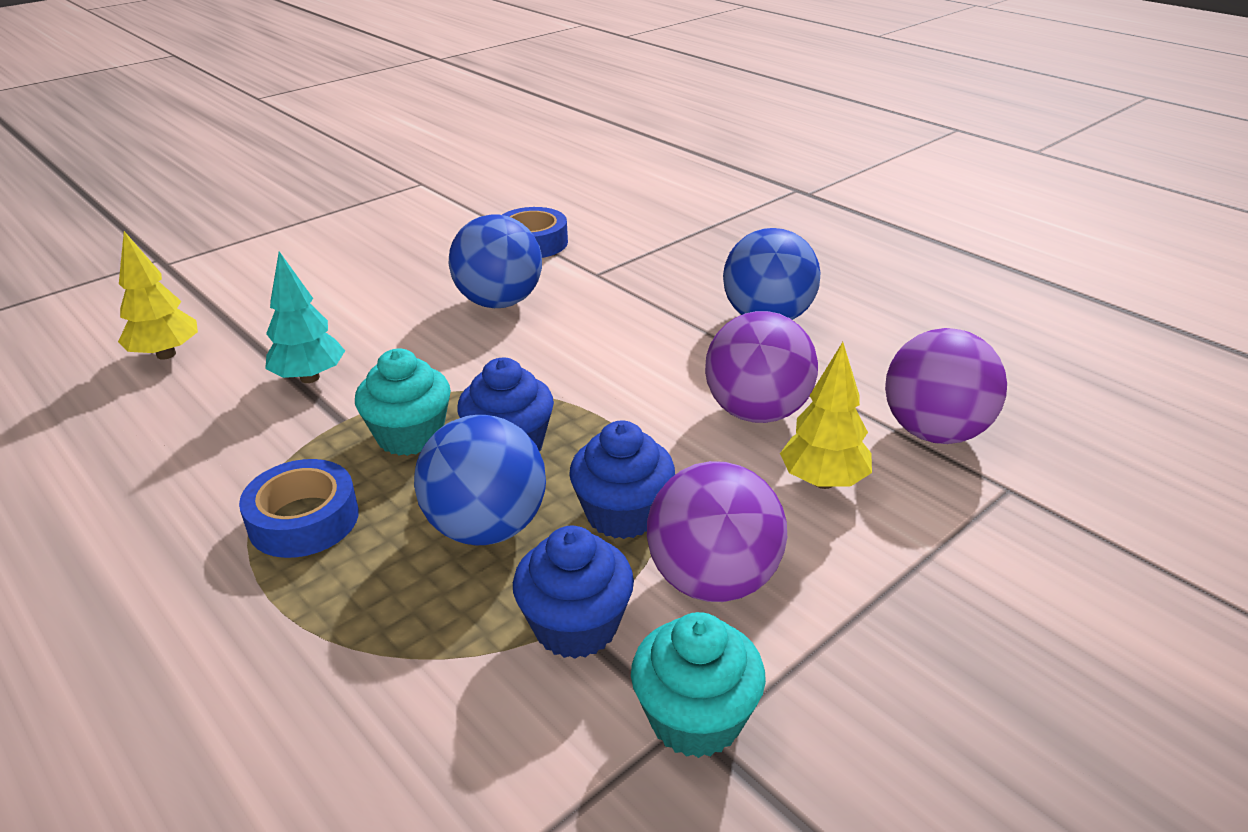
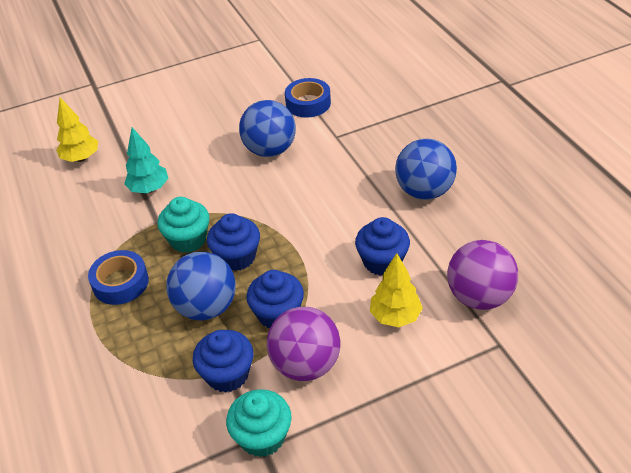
camera: 20 degrees right, 10 degrees up
purple ball [705,311,818,423] -> blue cupcake [355,217,410,276]

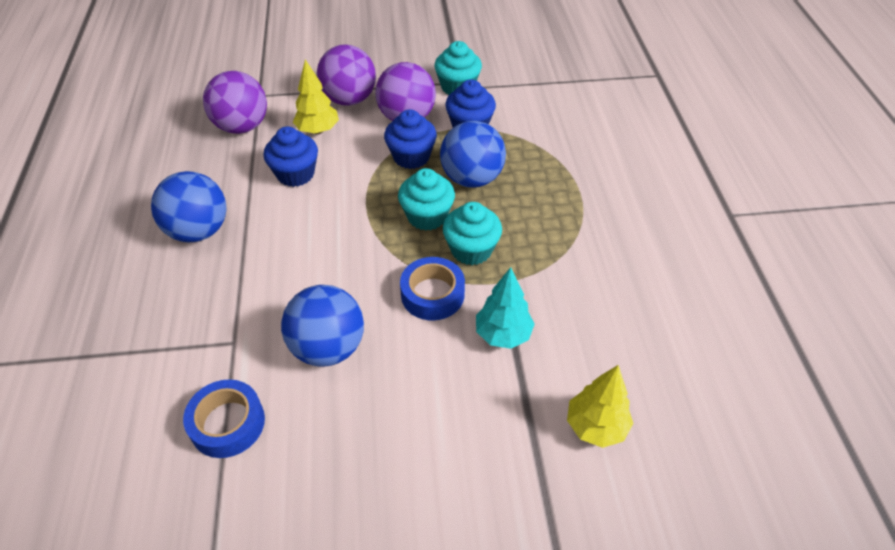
camera: 165 degrees left, 5 degrees up
blue tape [88,250,149,305] -> blue tape moved to [400,257,465,320]
blue cupcake [207,213,260,271] -> turquoise cupcake [398,168,455,231]
none -> purple ball [317,44,376,106]

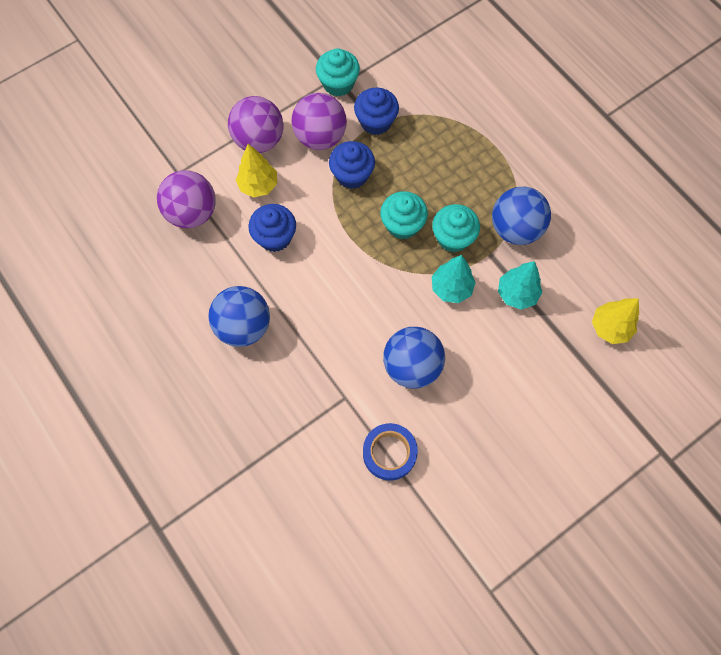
camera: 30 degrees left, 20 degrees up
blue tape [400,257,465,320] -> turquoise tree [432,255,476,303]
blue ball [440,121,506,188] -> blue ball moved to [492,187,551,245]

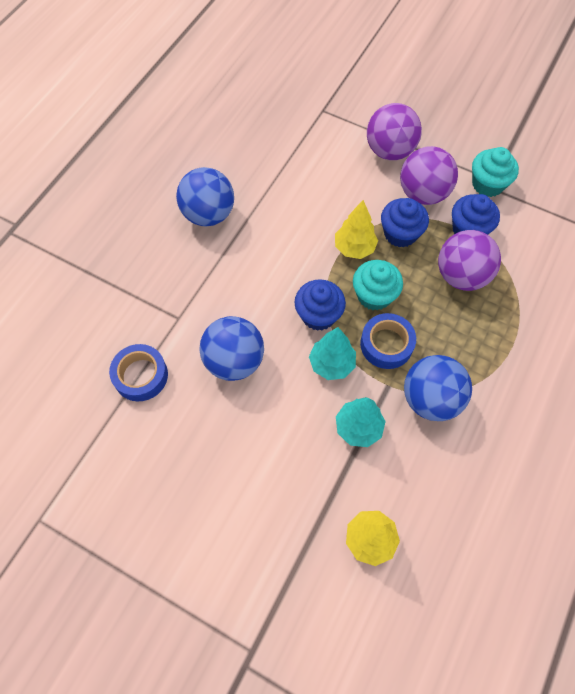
camera: 65 degrees right, 5 degrees down
purple ball [157,170,216,228] -> purple ball moved to [438,230,501,291]
yellow tree [236,144,277,198] -> yellow tree moved to [335,200,378,259]
blue cupcake [248,204,296,252] -> blue cupcake moved to [294,279,346,331]
turquoise cupcake [432,204,480,252] -> blue tape [360,313,416,369]

